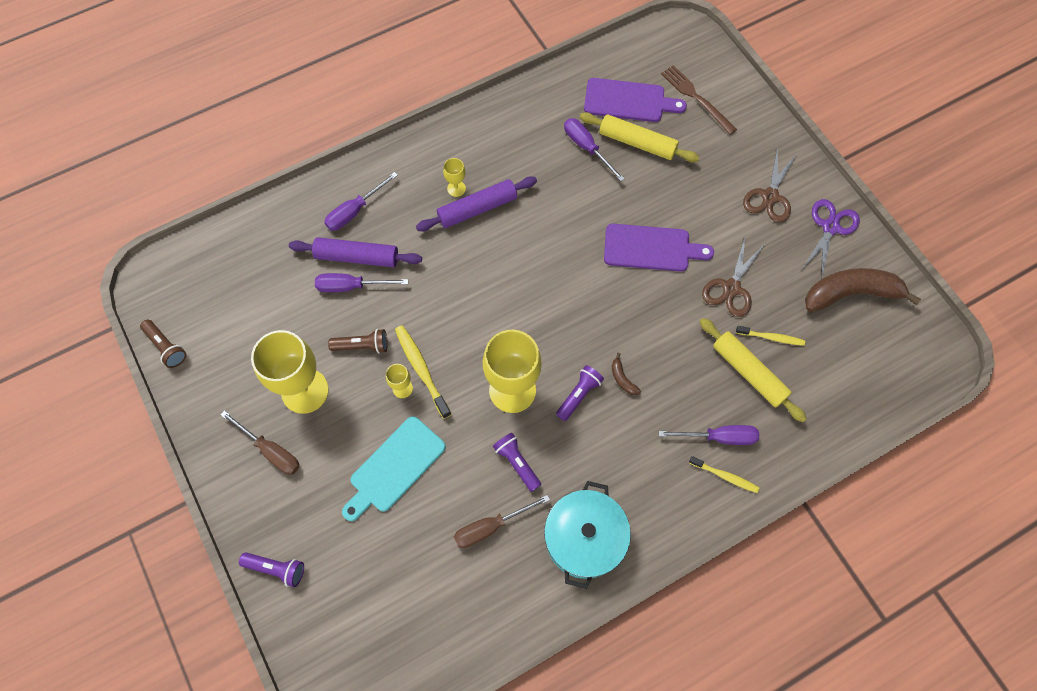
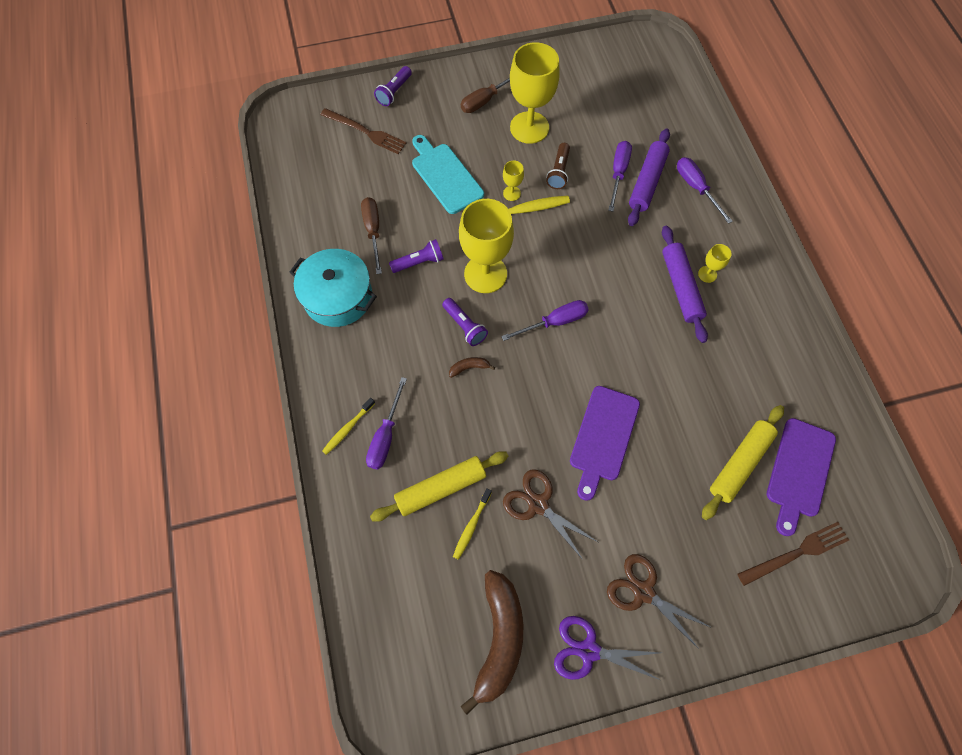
camera: 105 degrees right, 0 degrees up
brown flashlight [140,320,186,368] -> none
purple screwdriver [564,118,625,181] -> purple screwdriver moved to [501,300,589,341]
purple scissors [802,199,860,279] -> purple scissors turned 150 degrees clockwise [554,616,662,681]
none -> brown fork [320,108,406,154]

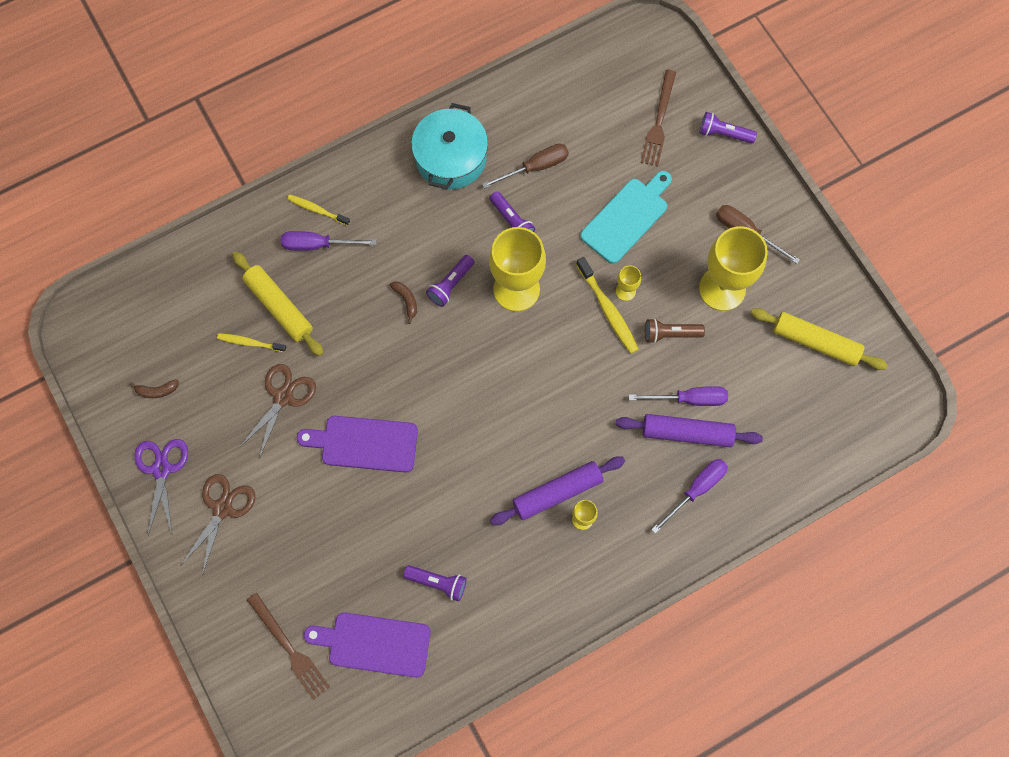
camera: 75 degrees right, 5 degrees up
brown banana [461,570,523,715] -> brown banana [129,379,179,398], size x0.40
purple screwdriver [501,300,589,341] -> none
yellow rolling pin [702,405,784,520] -> yellow rolling pin moved to [751,308,888,370]
none -> purple flashlight [403,565,467,602]

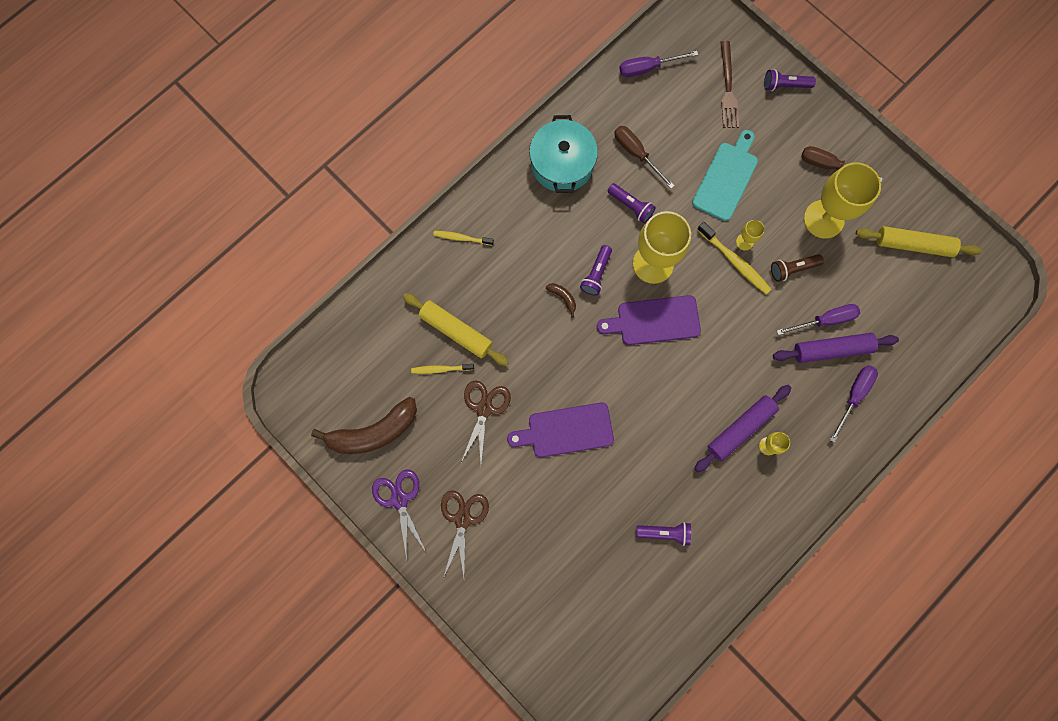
camera: 15 degrees left, 5 degrees up
brown banana [129,379,179,398] -> brown banana [311,397,417,454], size x2.47
brown fork [247,592,330,700] -> none
purple screwdriver [281,231,377,251] -> purple screwdriver moved to [619,51,698,77]
purple cutting board [304,612,431,678] -> purple cutting board moved to [597,295,701,345]
brown screwdriver [482,144,569,189] -> brown screwdriver turned 90 degrees counterclockwise [614,126,674,189]

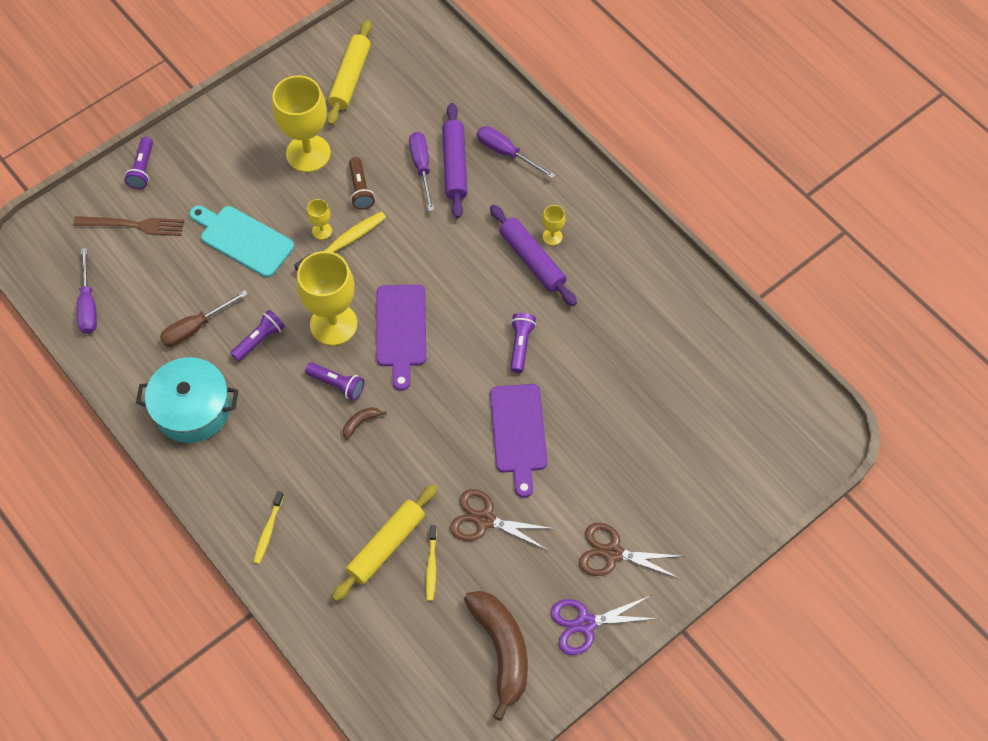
camera: 85 degrees left, 15 degrees down
purple flashlight [636,522,691,546] -> purple flashlight moved to [510,313,536,373]
brown screwdriver [801,146,883,182] -> none

